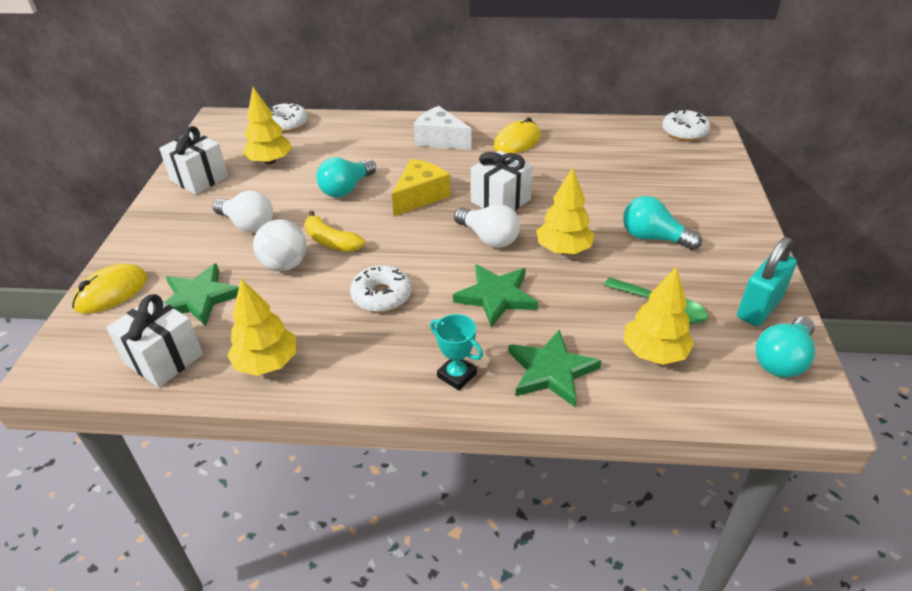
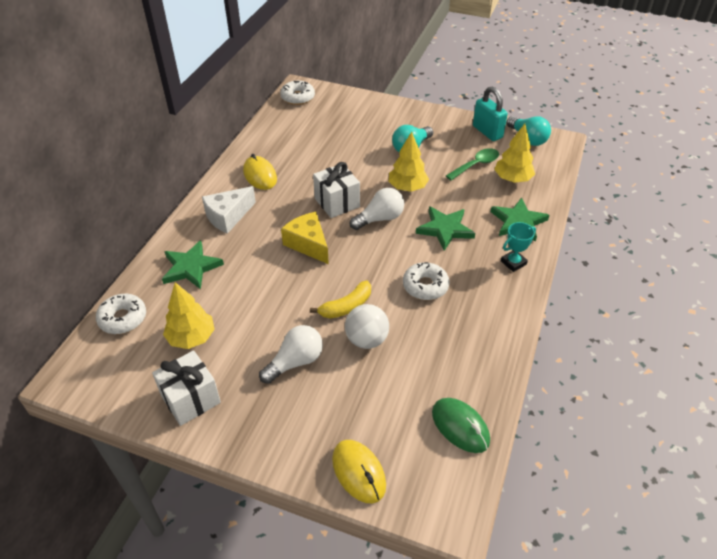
camera: 75 degrees left, 5 degrees up
white gift [106,294,203,388] -> green mouse [432,398,490,453]
green star [164,263,239,326] -> green star moved to [162,240,224,289]
yellow tree [227,279,297,376] -> none
turquoise light bulb [316,157,376,197] -> none

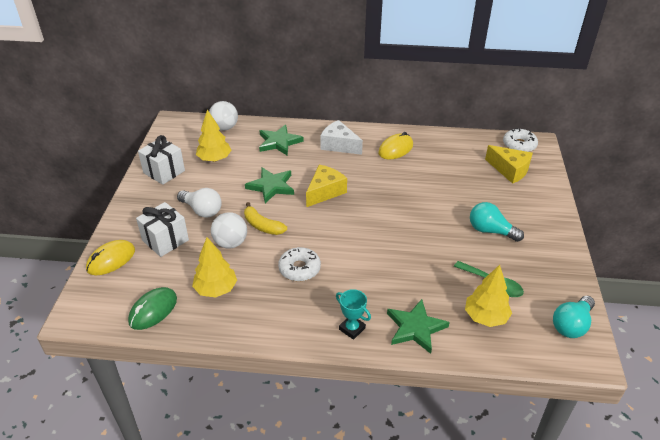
camera: 75 degrees right, 5 degrees down
white donut [96,294,146,334] -> white ball [209,101,238,131]
white gift [313,162,360,218] -> white gift moved to [136,202,189,257]
white light bulb [350,188,404,230] -> none
yellow tree [389,132,429,192] -> yellow tree moved to [192,237,237,298]
green star [416,206,475,251] -> green star moved to [245,167,294,203]
turquoise padlock [473,87,508,141] -> none
none -> yellow cheese [485,145,533,184]

